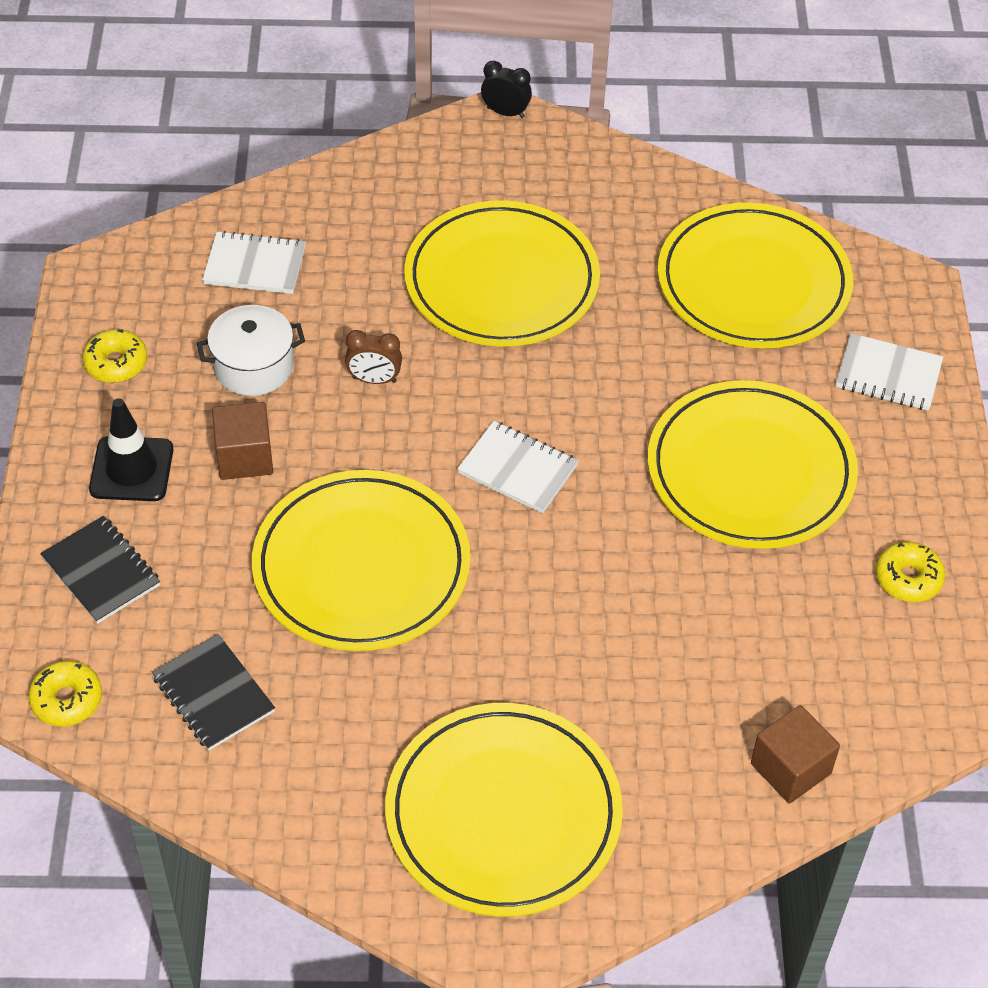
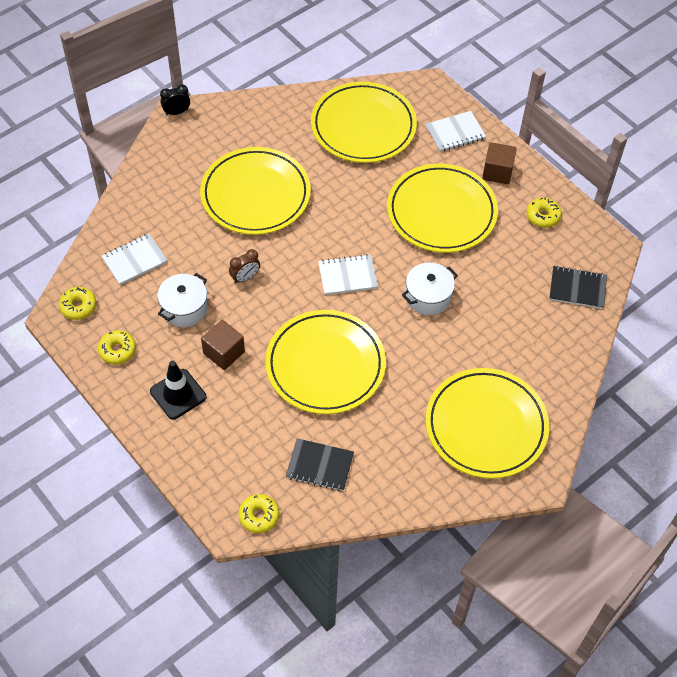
camera: 40 degrees left, 5 degrees up
black notebook [40,516,160,624] -> black notebook moved to [549,266,607,309]
brown cube [751,705,840,804] -> brown cube moved to [482,142,517,185]
none -> yellow donut [59,287,97,320]
none -> white pot [402,263,458,316]

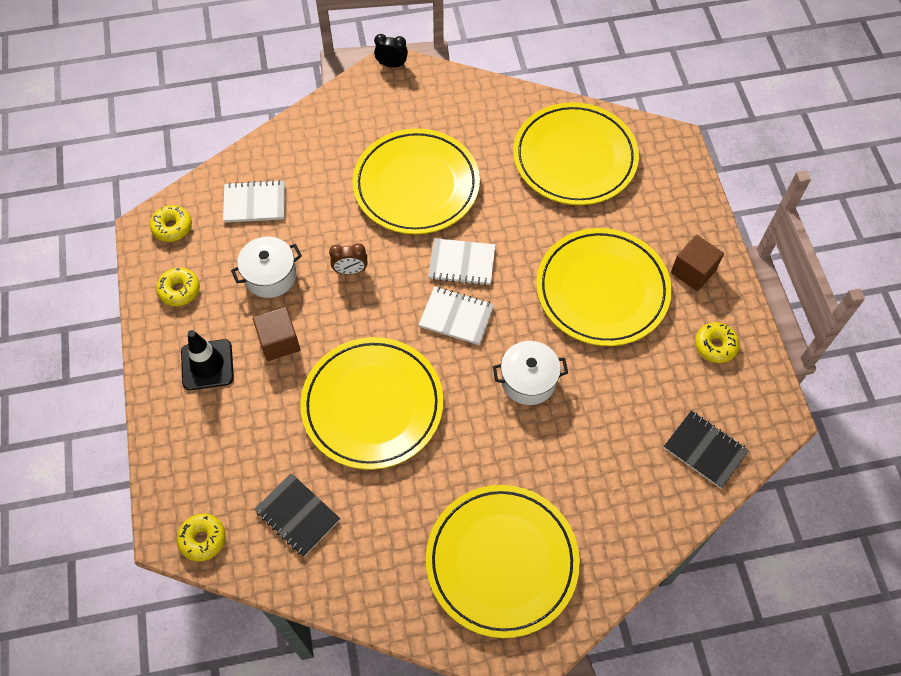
camera: 30 degrees right, 5 degrees up
white notebook [426,111,486,152] -> white notebook moved to [428,238,495,286]

